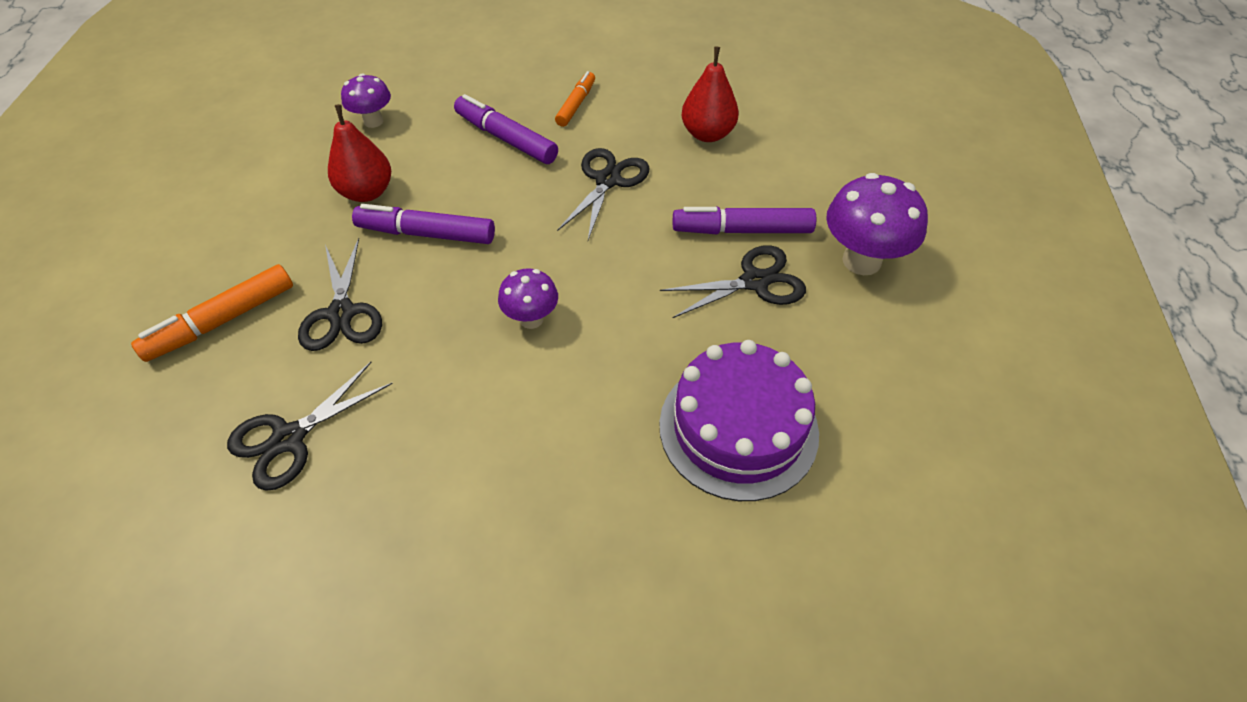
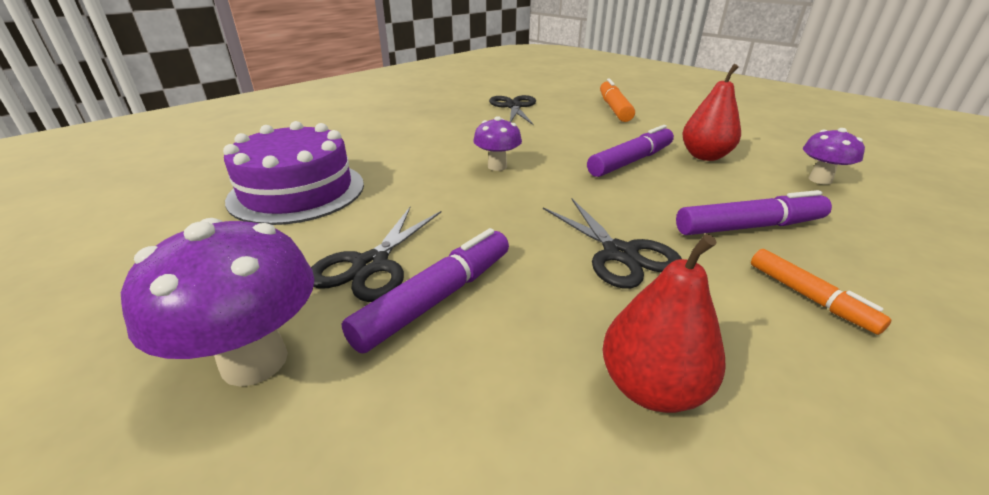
camera: 130 degrees right, 20 degrees down
black scissors [298,238,382,351] -> none

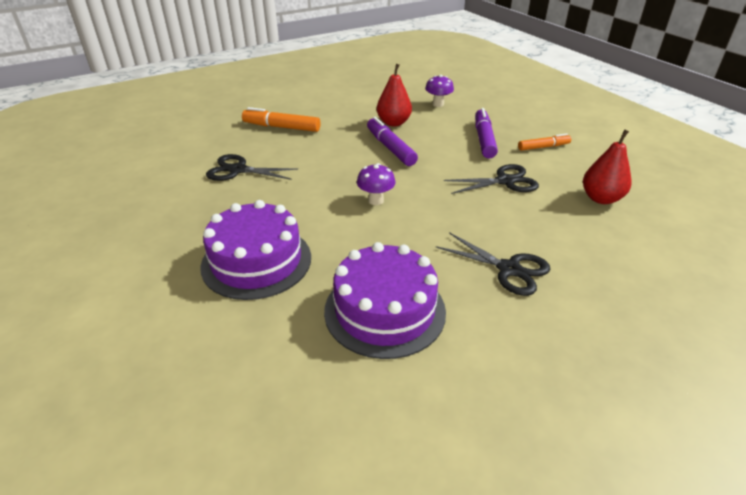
camera: 75 degrees left, 5 degrees up
purple mushroom [121,218,315,387] -> none
purple marker [342,228,509,353] -> none
none -> purple cake [200,200,311,300]

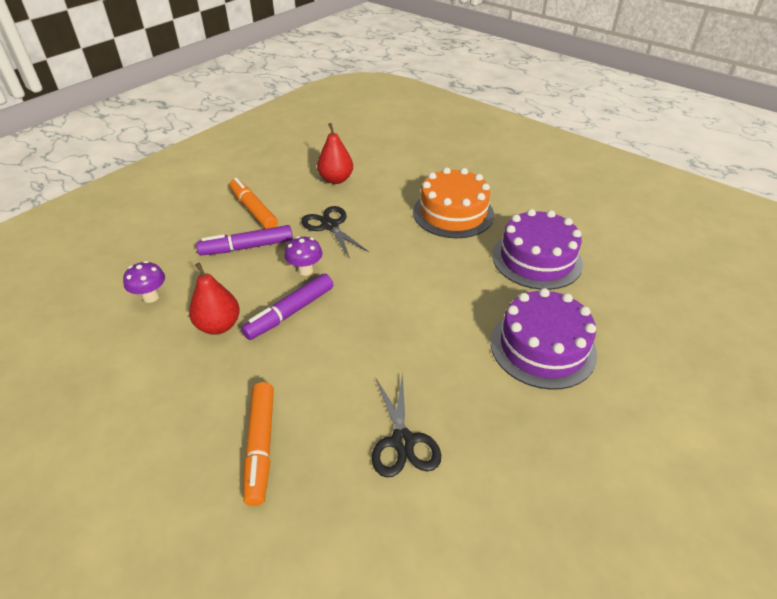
camera: 110 degrees left, 5 degrees up
purple mushroom [357,163,395,205] -> purple mushroom moved to [285,236,322,276]
black scissors [436,232,550,296] -> orange cake [413,167,494,238]
orange marker [518,134,571,151] -> orange marker [229,178,278,229], size x1.55

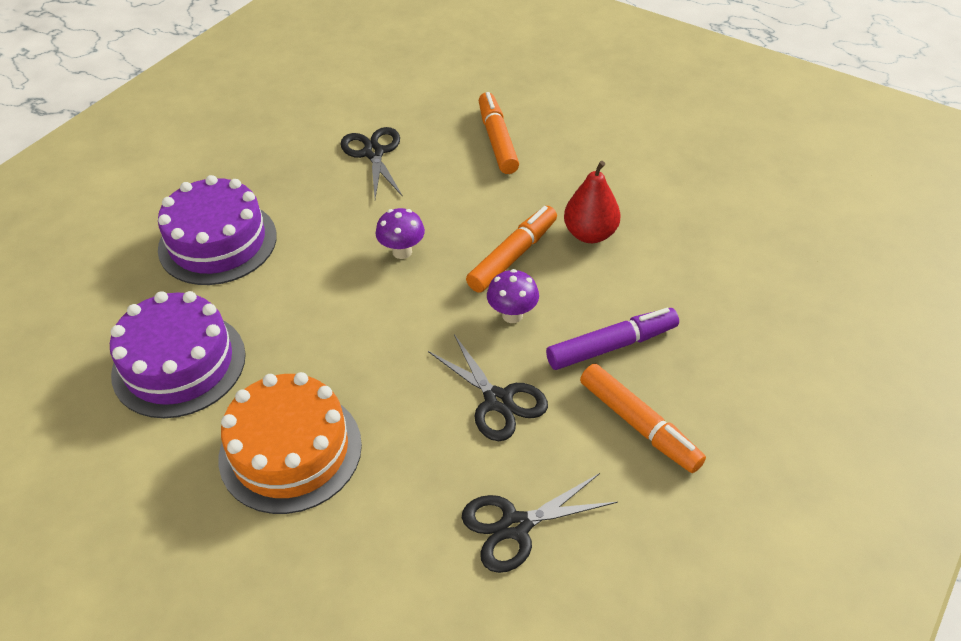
camera: 175 degrees right, 5 degrees up
purple mushroom [123,261,165,303] -> purple mushroom moved to [375,208,425,259]
purple marker [241,274,333,340] -> orange marker [466,206,557,293]
red pear [317,123,353,184] -> black scissors [462,473,618,573]

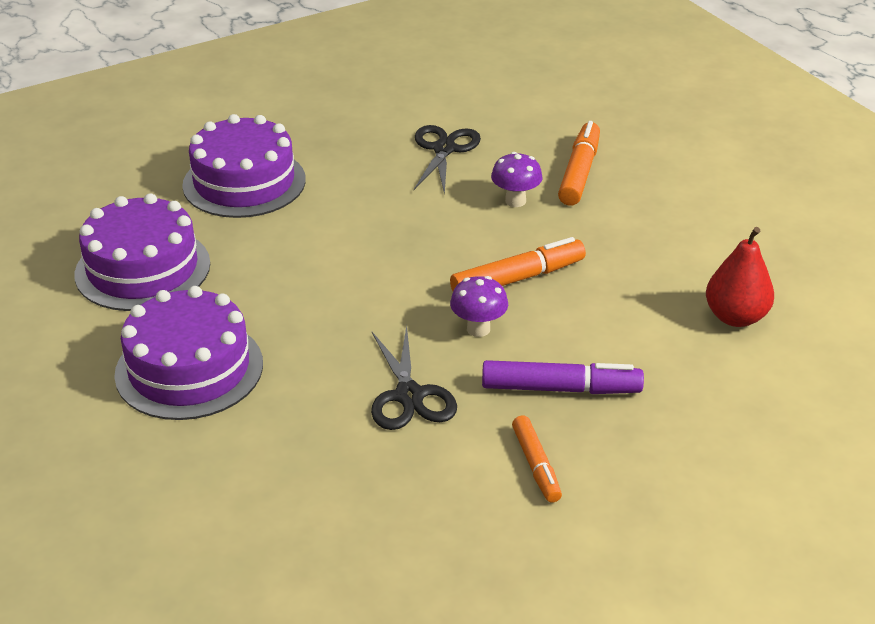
camera: 25 degrees right, 10 degrees down
orange cake [219,372,362,514] -> purple cake [114,286,263,420]
purple mushroom [375,208,425,259] -> purple mushroom moved to [491,152,542,207]
black scissors [462,473,618,573] -> none
red pear [564,161,621,243] -> red pear moved to [706,227,774,327]
orange marker [580,364,706,473] -> orange marker [512,415,562,503], size x0.64

